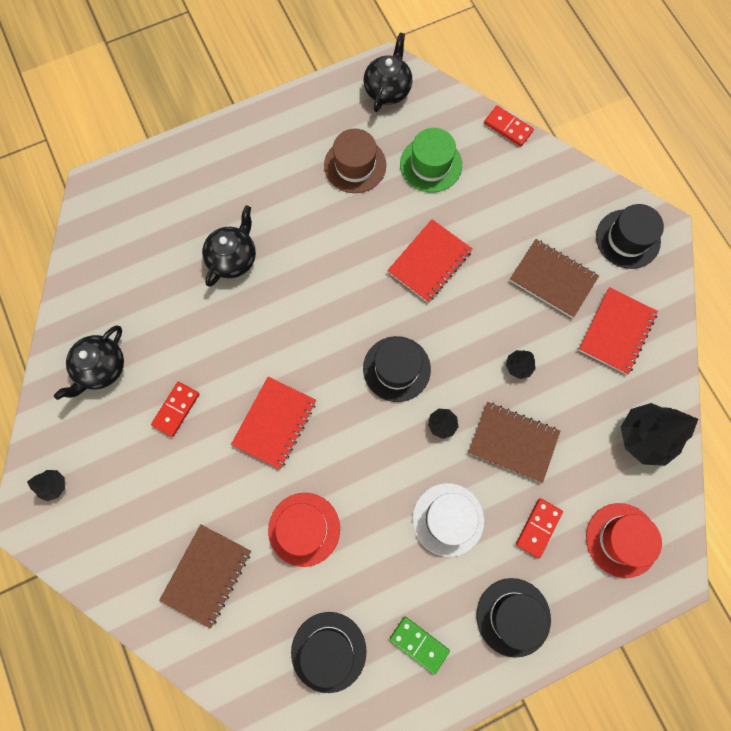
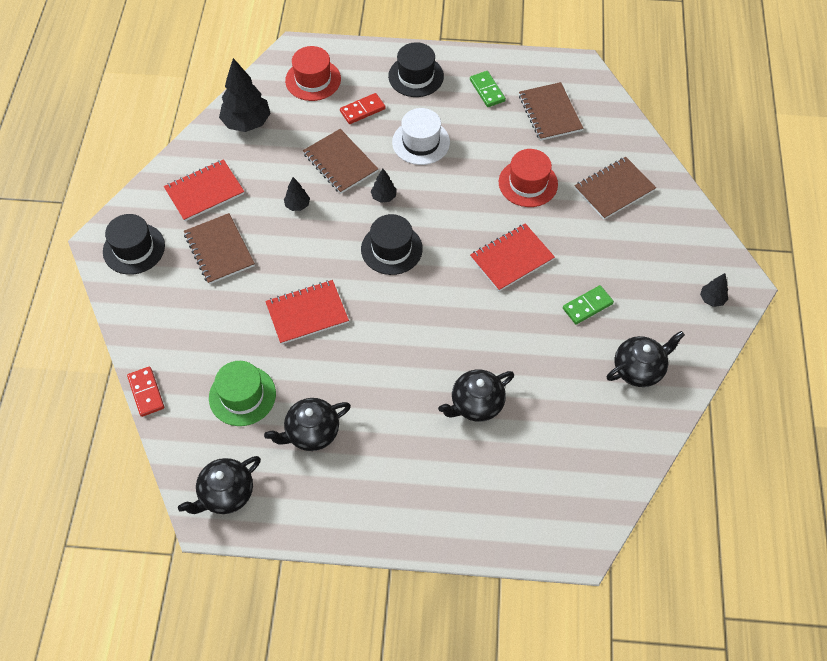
camera: 150 degrees left, 15 degrees down
red domino [151,382,199,437] -> green domino [563,285,614,324]
black hat [291,612,366,693] -> brown notebook [519,82,583,141]
brown hat [324,129,386,193] -> black teapot [264,398,351,451]

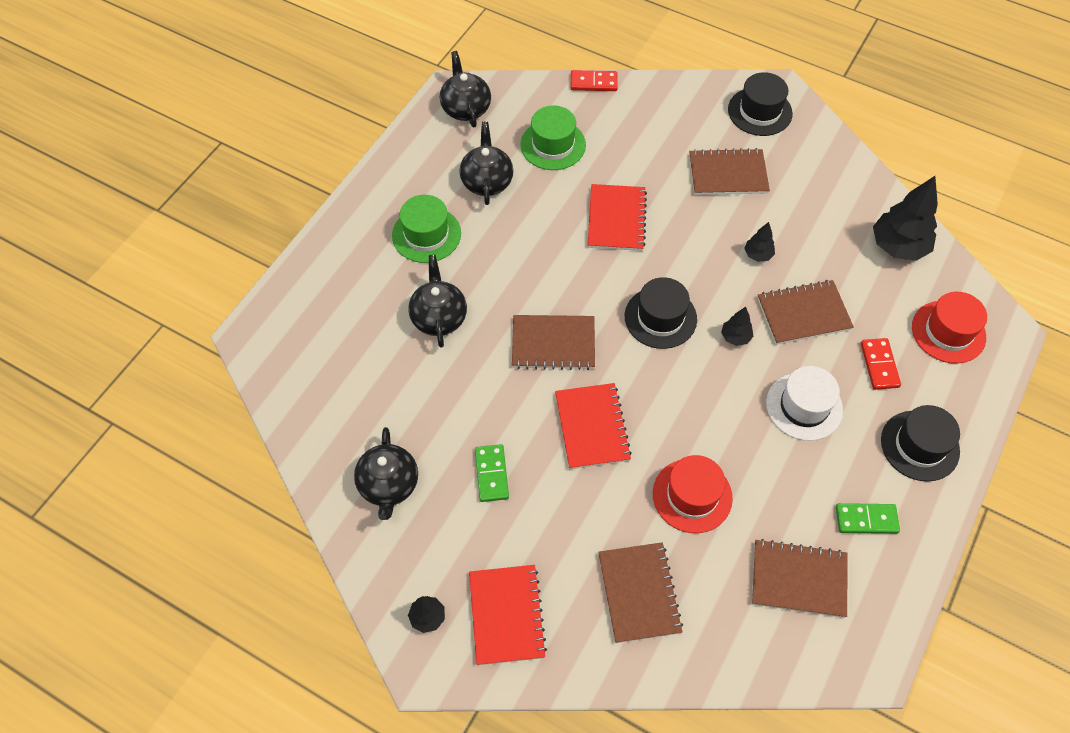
camera: 115 degrees right, 0 degrees up
red notebook [164,159,244,221] -> red notebook moved to [469,565,547,665]
none -> green hat [392,195,461,263]
none -> brown notebook [512,315,595,370]

